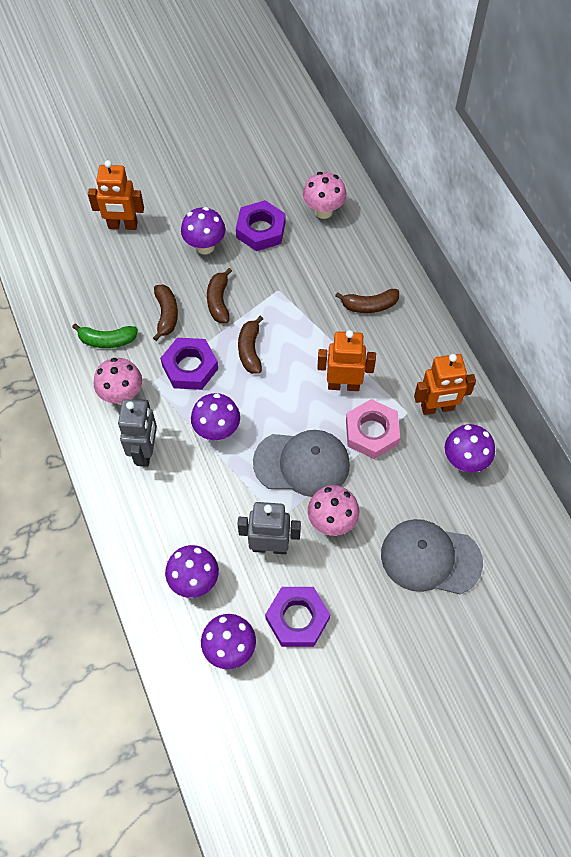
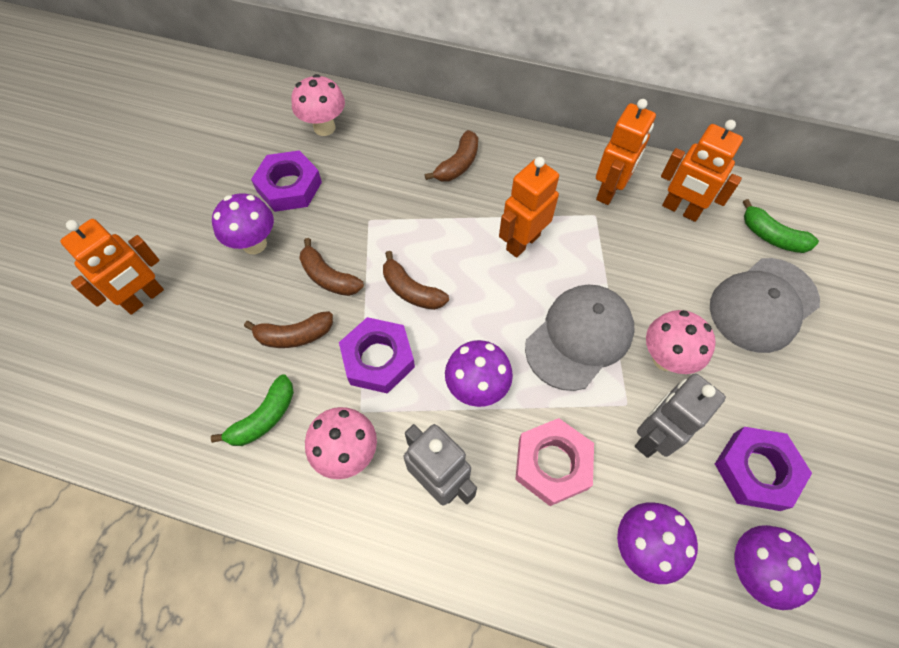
camera: 50 degrees left, 0 degrees up
brown banana [153,285,178,341] -> brown banana turned 135 degrees clockwise [244,311,333,348]
pink nut [346,399,400,459] -> pink nut moved to [515,418,594,506]
purple mushroom [445,424,495,472] -> orange robot [661,120,743,222]
none -> green banana [743,199,819,253]

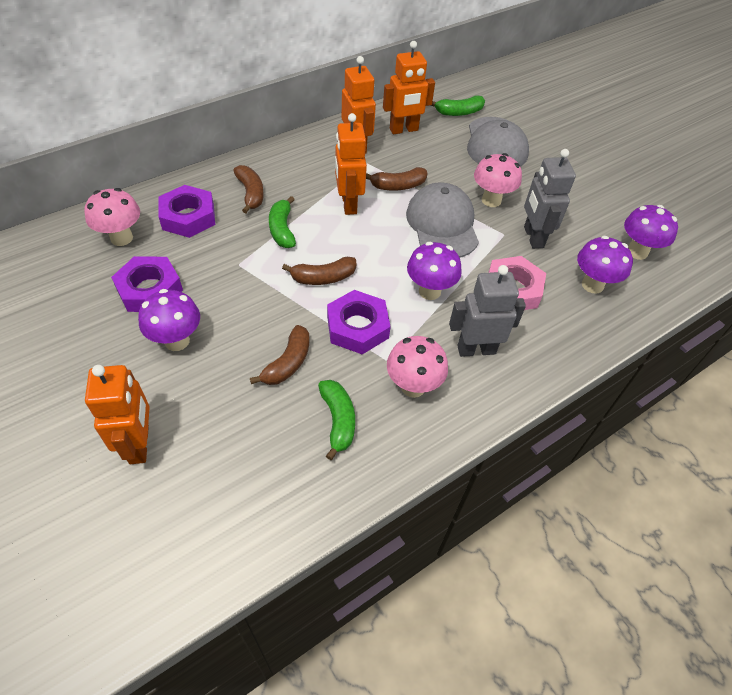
camera: 55 degrees left, 10 degrees down
brown banana [299,238,364,296] -> brown banana moved to [366,167,428,190]
purple nut [715,427,812,511] -> purple nut moved to [158,185,215,238]
none -> green banana [269,196,296,248]

